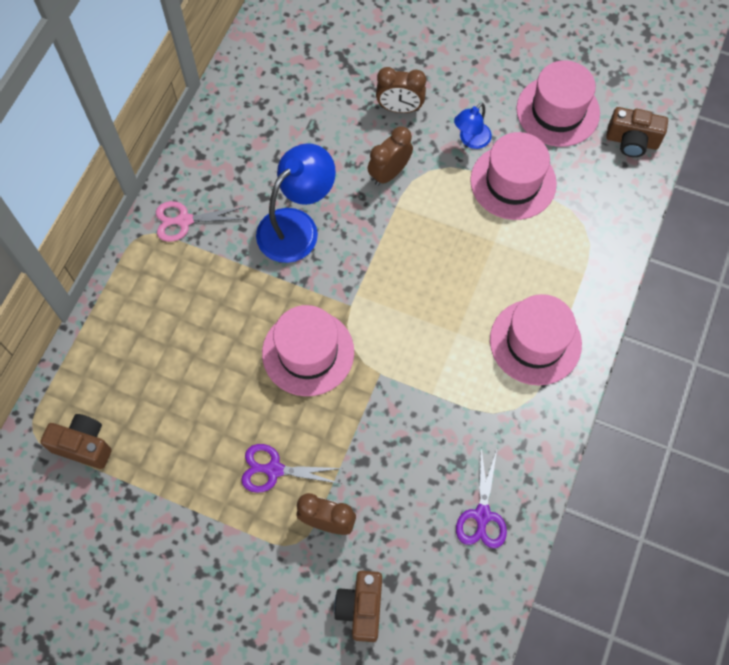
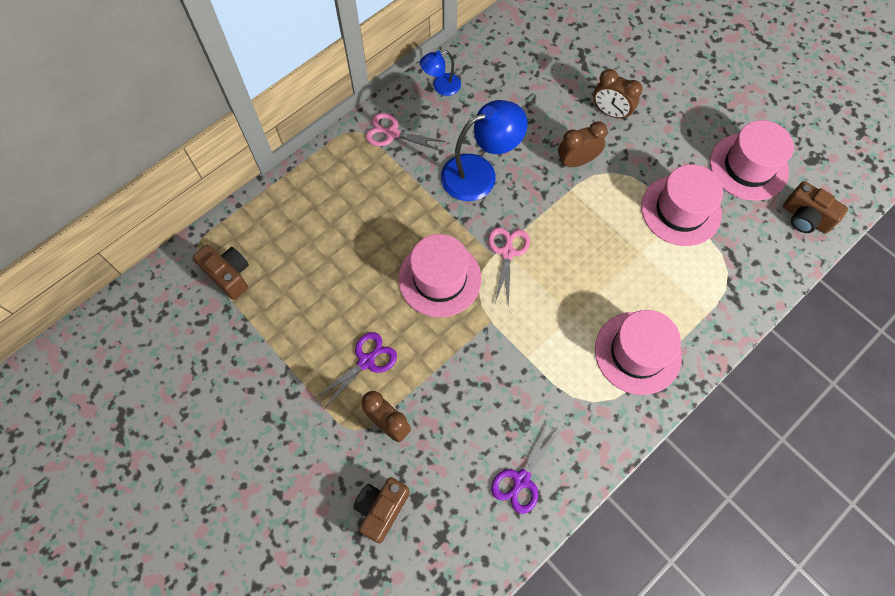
camera: 25 degrees right, 0 degrees up
purple scissors [241,444,343,493] -> purple scissors turned 105 degrees clockwise [314,332,397,409]
blue lamp [454,103,492,149] -> blue lamp moved to [420,50,461,96]
none -> pink scissors [488,227,530,307]

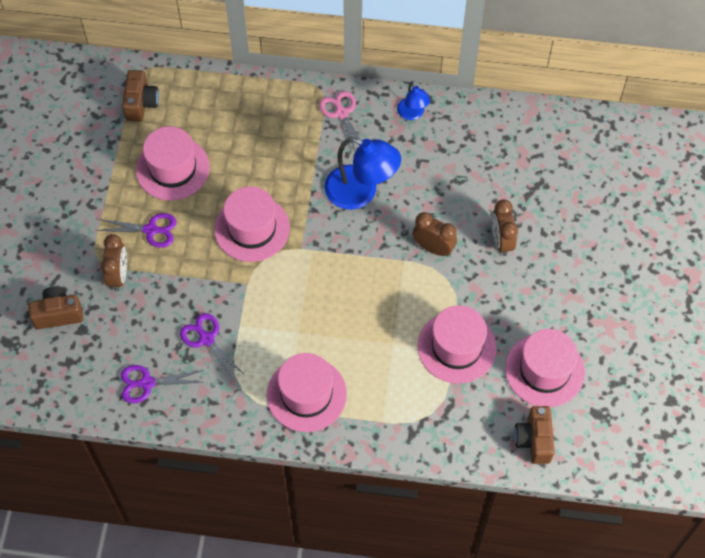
camera: 50 degrees right, 5 degrees down
blue lamp [420,50,461,96] -> blue lamp turned 135 degrees counterclockwise [397,81,430,120]
pink scissors [488,227,530,307] -> none
none -> pink hat [136,126,210,201]
none -> purple scissors [180,313,245,381]

